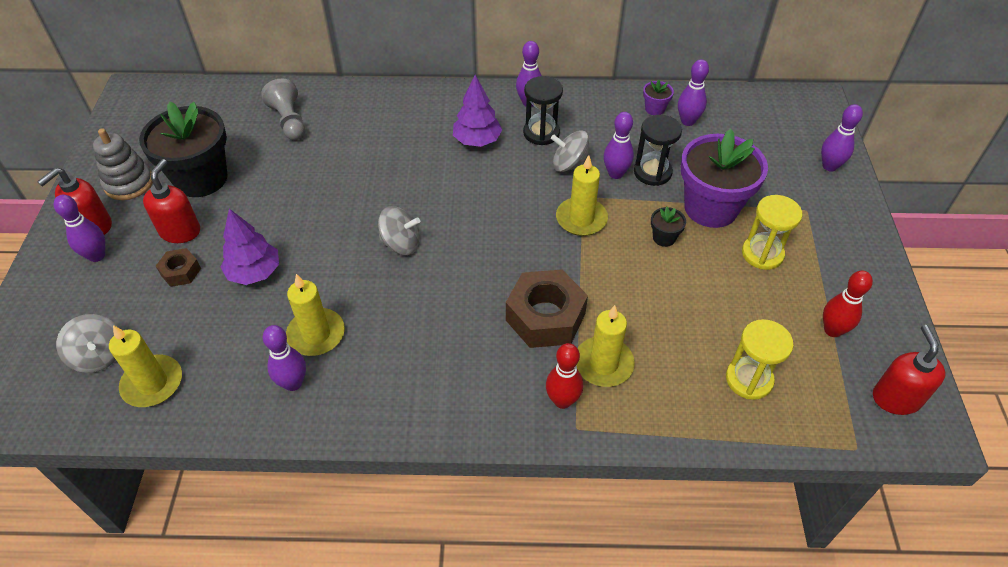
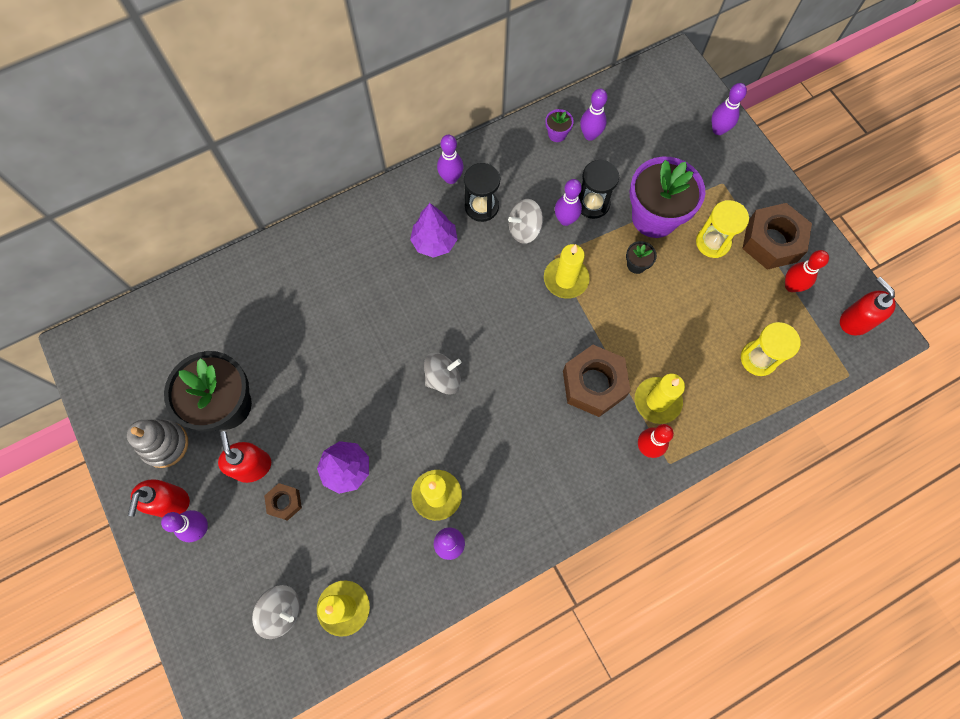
camera: 30 degrees left, 20 degrees up
grey pawn [261,79,305,140] -> none
none -> brown nut [743,203,812,270]

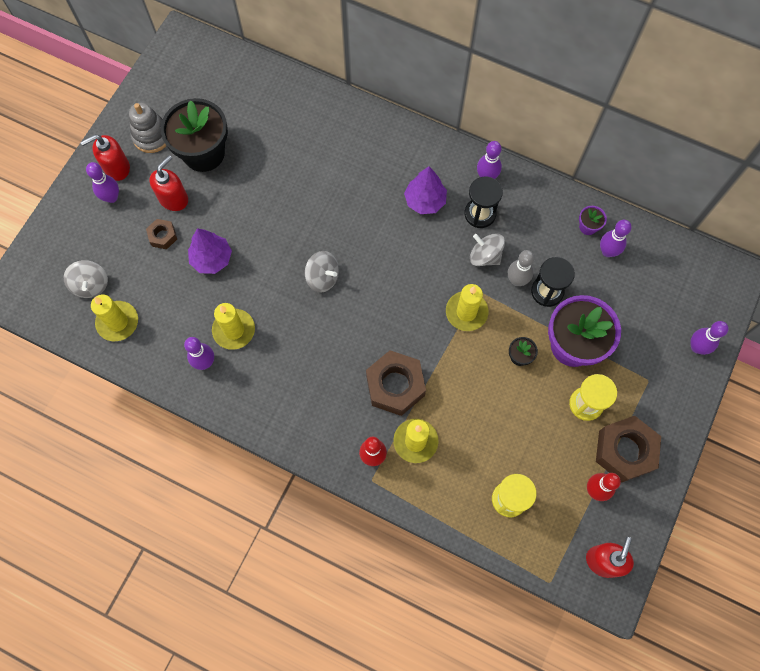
camera: 55 degrees right, 0 degrees up
purple bowling pin [555,179,582,226] -> grey bowling pin [508,250,535,286]

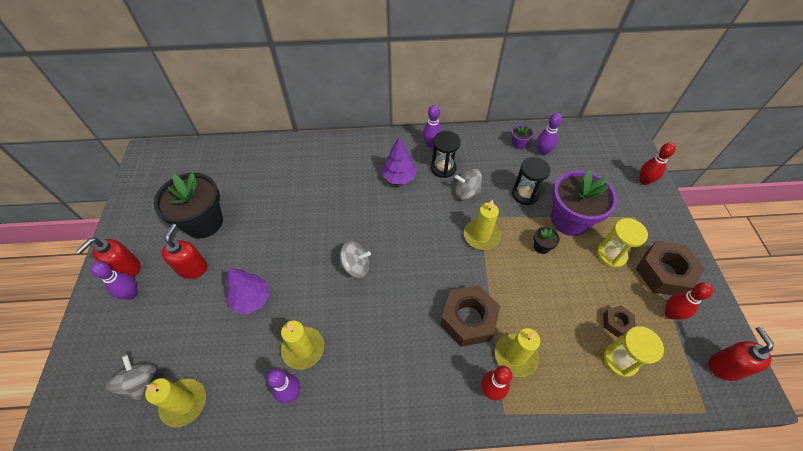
camera: 30 degrees left, 15 degrees down
grey spinning top [64,260,108,298] -> grey spinning top turned 150 degrees counterclockwise [106,355,157,400]
grey stacking toy [129,103,167,153] -> none
brown nut [146,219,177,249] -> brown nut moved to [603,305,636,337]
grey bowling pin [508,250,535,286] -> none
purple bowling pin [691,321,729,355] -> red bowling pin [639,143,676,185]

